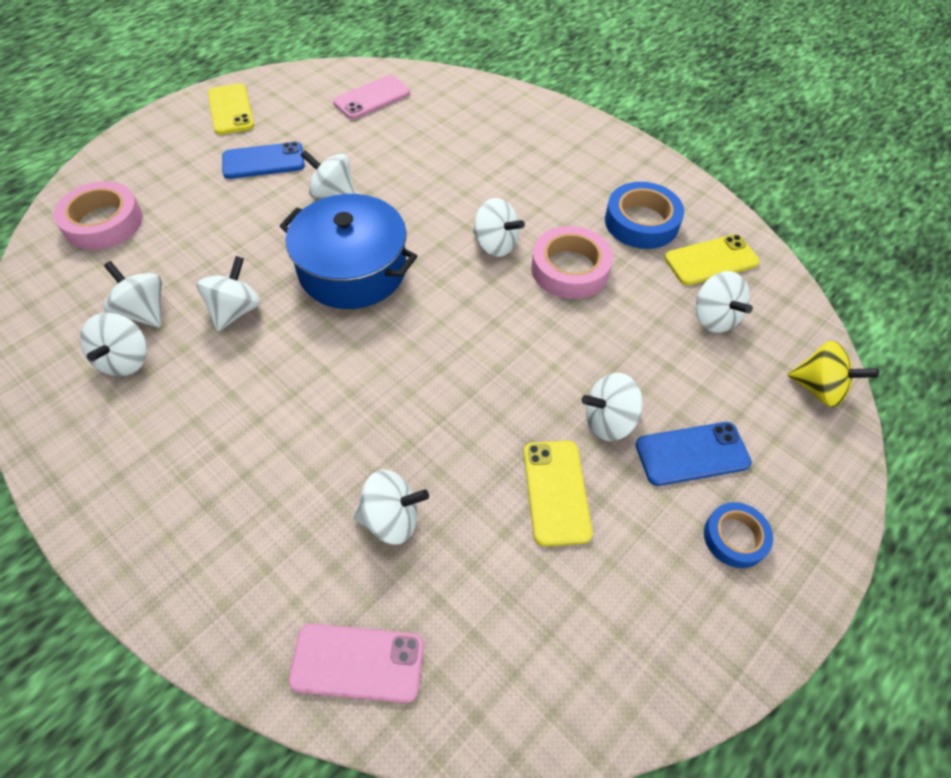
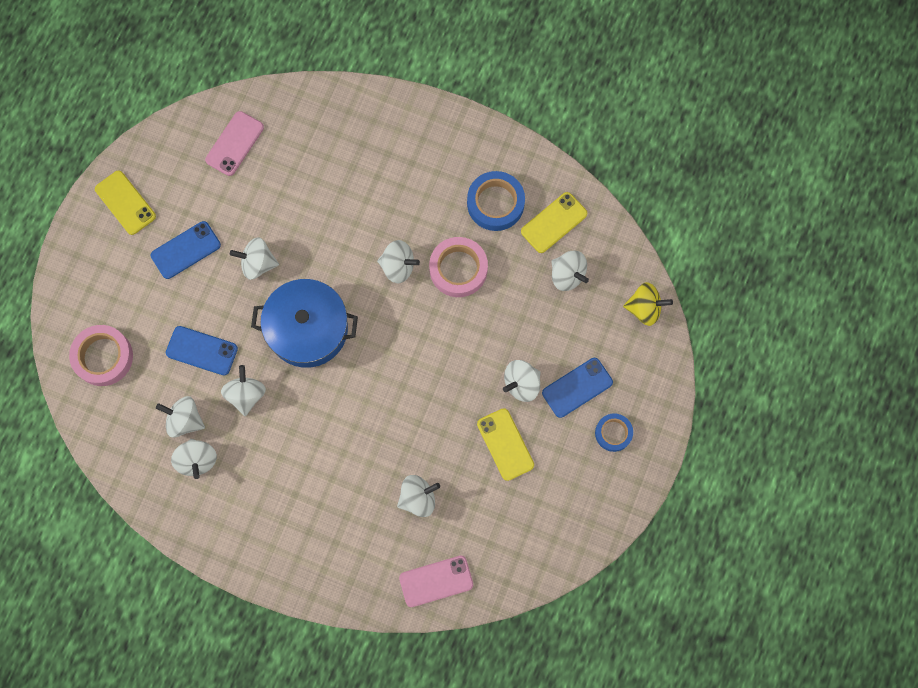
camera: 20 degrees left, 20 degrees up
none -> blue phone [166,326,238,375]

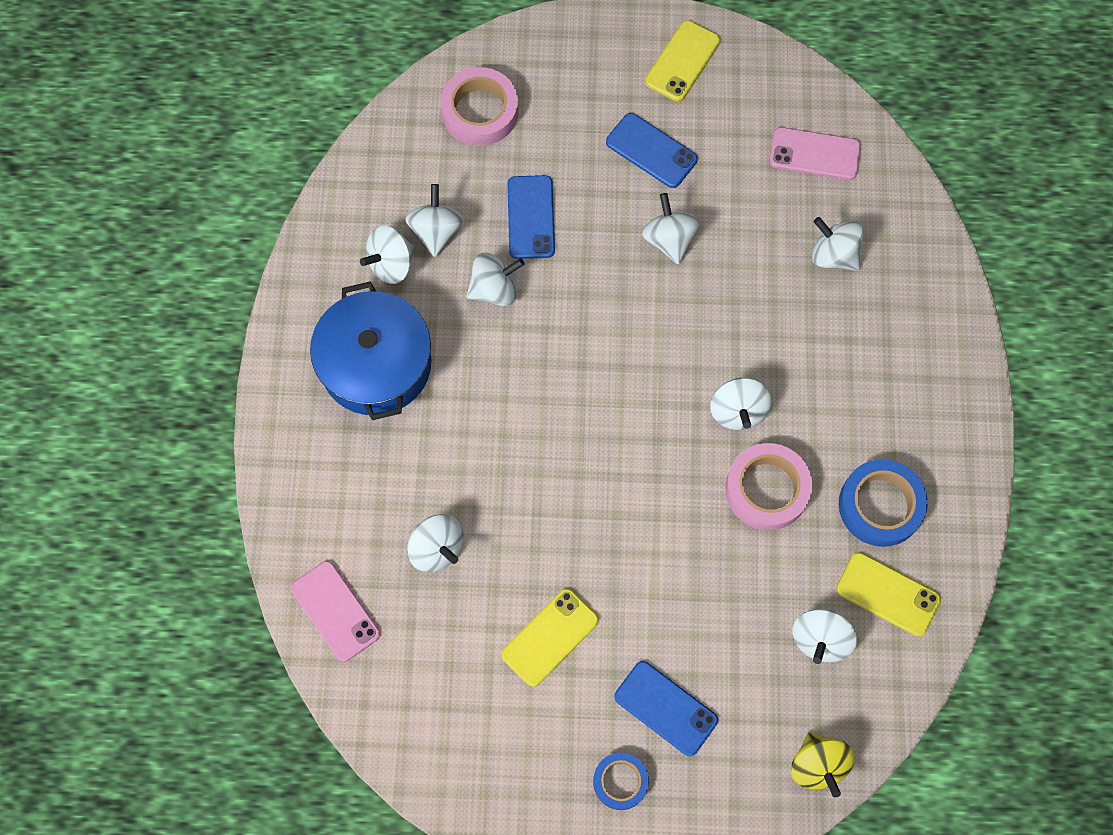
camera: 70 degrees right, 5 degrees down
blue pot [251,279,358,368] -> blue pot moved to [310,281,431,420]
white spinning top [503,360,541,402] -> white spinning top moved to [812,217,864,271]

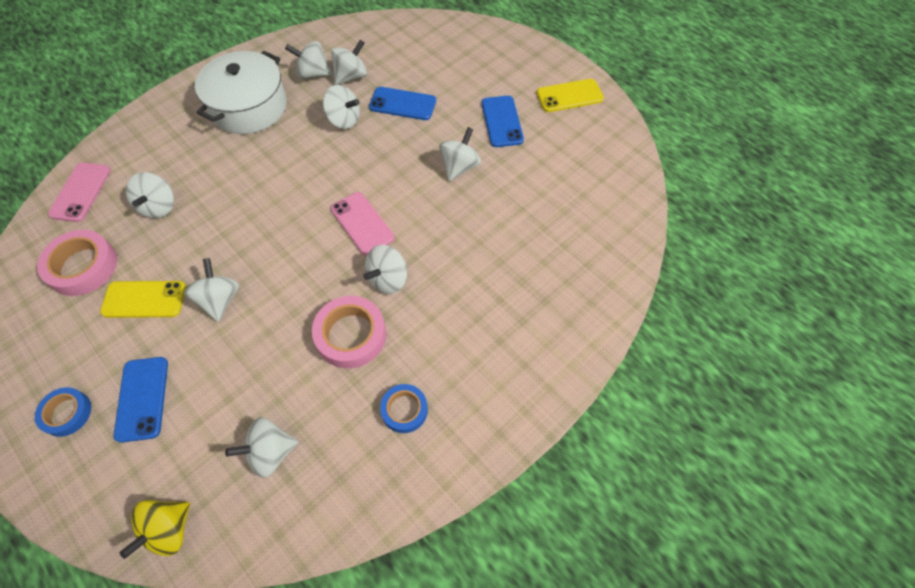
camera: 45 degrees right, 10 degrees down
blue pot [310,281,431,420] -> white pot [195,51,287,134]
pink tape [440,67,518,146] -> pink tape moved to [37,230,117,296]
blue phone [508,175,555,259] -> blue phone turned 60 degrees clockwise [369,87,436,120]
pink phone [769,127,861,180] -> pink phone moved to [331,192,394,256]
white spinning top [812,217,864,271] -> white spinning top moved to [184,258,239,322]
yellow phone [836,552,941,637] -> none
blue tape [839,459,928,547] -> blue tape [380,384,428,433], size x0.62

